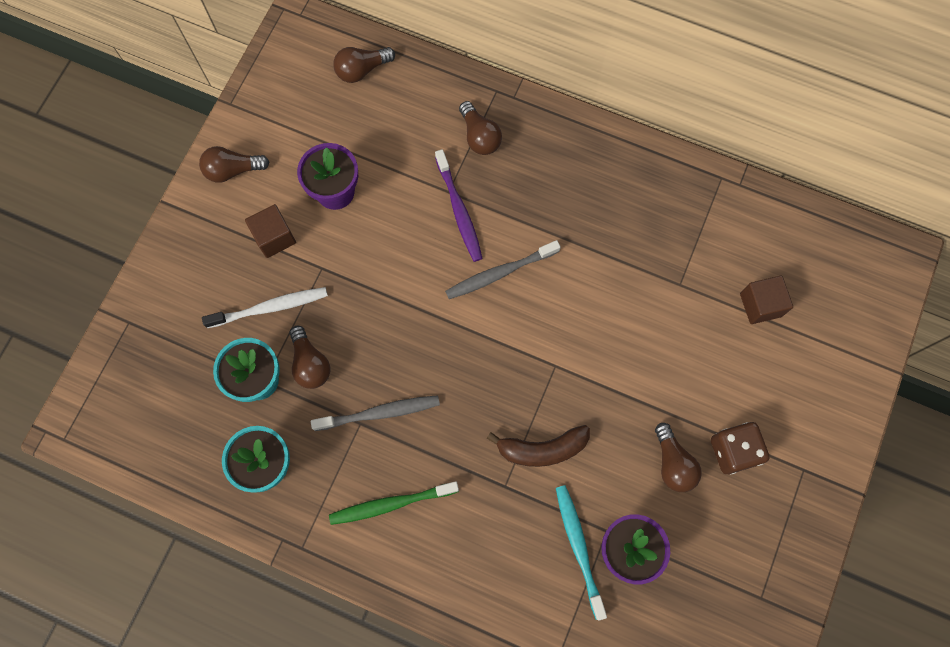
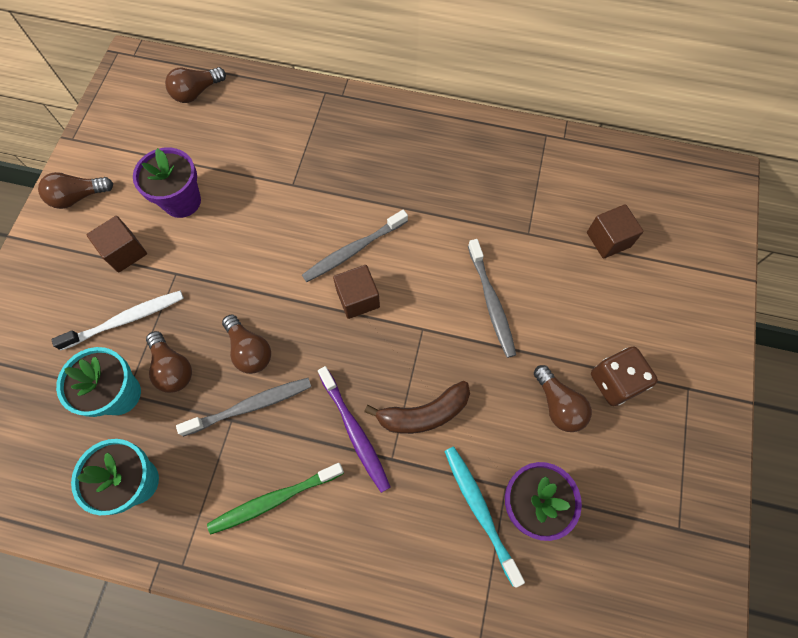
camera: 10 degrees left, 5 degrees down
purple toothbrush [435,149,483,262] -> purple toothbrush moved to [318,366,390,493]
brown light bulb [459,101,502,155] -> brown light bulb moved to [222,314,271,374]
none -> brown cube [333,265,380,319]
none -> grey toothbrush [468,239,516,358]

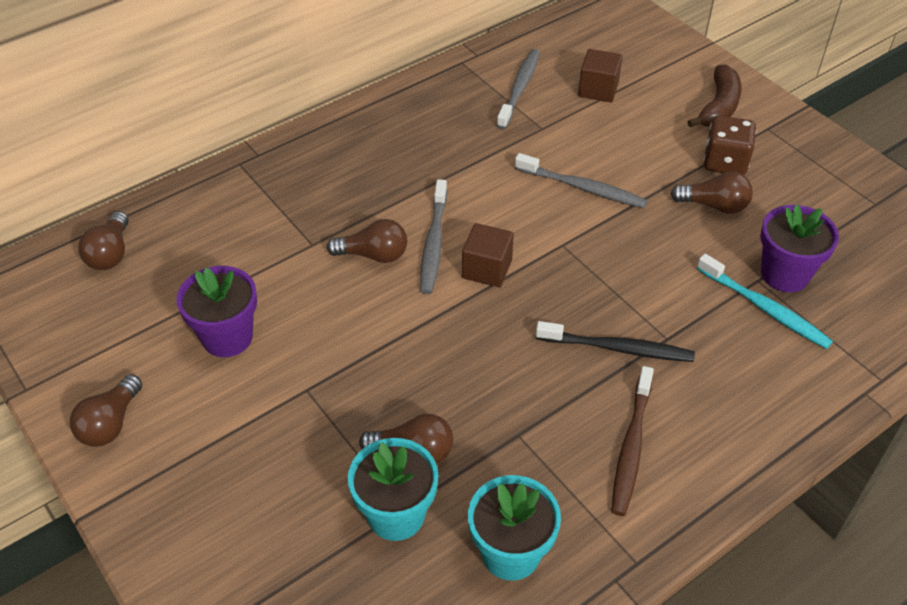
camera: 50 degrees left, 20 degrees down
white toothbrush [51,291,184,351] -> none
brown cube [87,216,147,273] -> none
grey toothbrush [176,378,311,437] -> grey toothbrush moved to [497,49,540,129]
green toothbrush [207,463,344,534] -> brown toothbrush [611,366,654,516]
brown light bulb [222,314,271,374] -> brown light bulb moved to [327,219,407,263]
purple toothbrush [318,366,390,493] -> black toothbrush [536,321,695,362]
brown banana [364,381,470,434] -> brown banana moved to [687,64,742,127]
turquoise toothbrush [444,447,525,588] -> turquoise toothbrush turned 150 degrees counterclockwise [697,254,833,349]

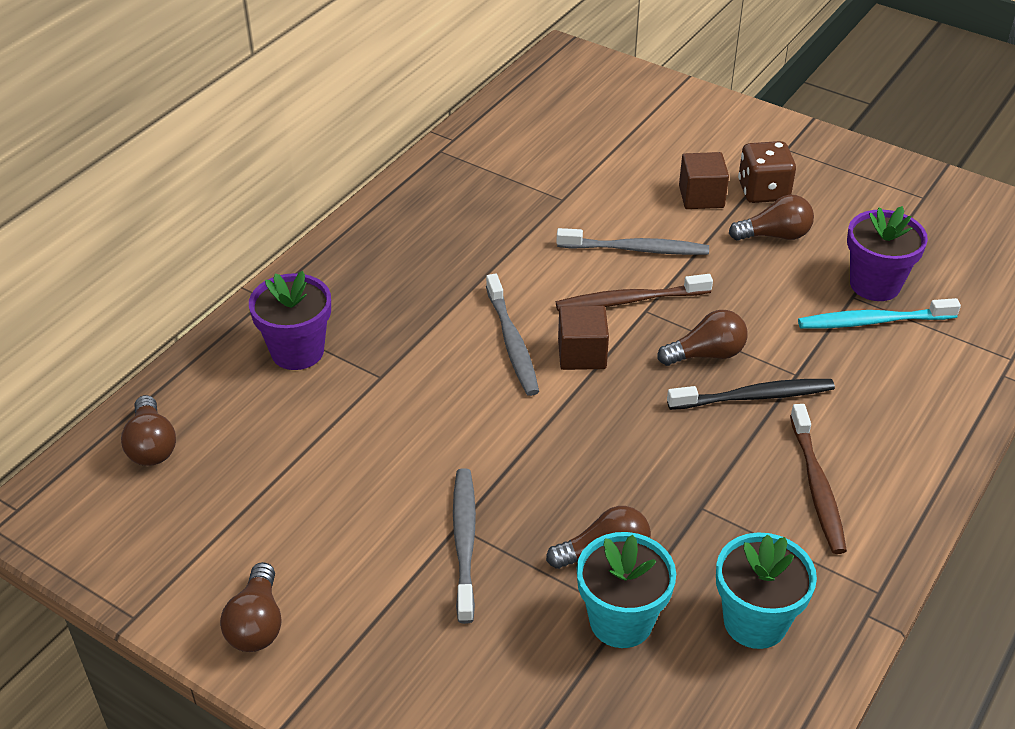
camera: 20 degrees left, 5 degrees down
purple flower pot [176,266,257,357] -> purple flower pot moved to [249,271,331,370]
brown light bulb [327,219,407,263] -> brown light bulb moved to [657,310,747,366]
grey toothbrush [497,49,540,129] -> grey toothbrush moved to [453,468,476,624]
brown cube [578,49,623,102] -> brown cube moved to [679,152,729,209]
brown banana [687,64,742,127] -> none
turquoise toothbrush [697,254,833,349] -> turquoise toothbrush turned 150 degrees clockwise [798,298,961,329]
none -> brown toothbrush [556,274,713,311]

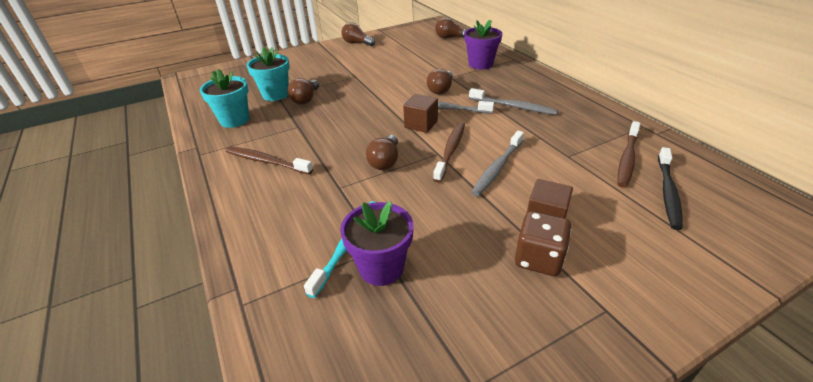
camera: 120 degrees right, 5 degrees down
grey toothbrush [453,468,476,624] -> grey toothbrush moved to [469,88,558,115]
black toothbrush [667,379,835,410] -> black toothbrush moved to [658,147,683,230]
brown light bulb [729,195,814,241] -> brown light bulb moved to [427,69,453,94]
none -> brown toothbrush [618,121,640,188]

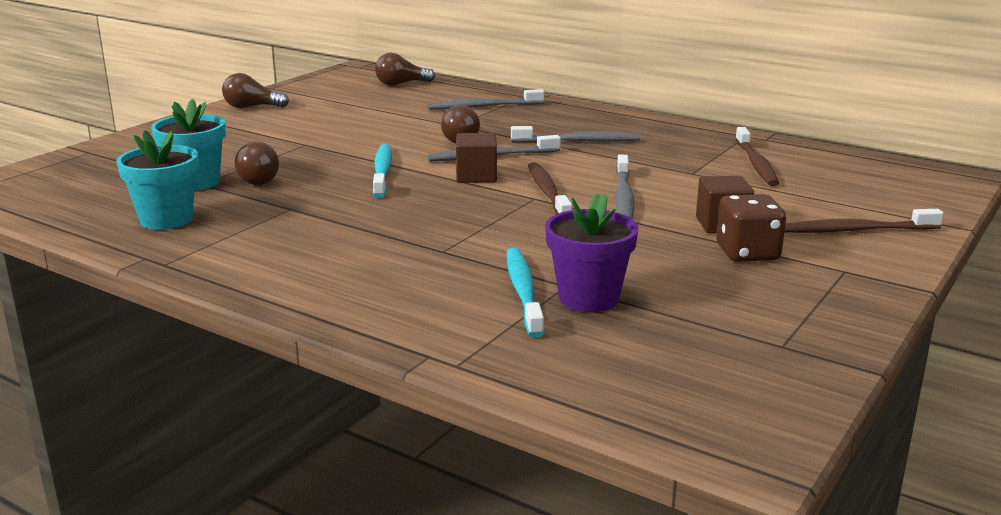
camera: 30 degrees left, 15 degrees down
brown toothbrush [225,147,313,174] -> brown toothbrush moved to [784,209,944,233]
brown light bulb [366,135,398,170] -> none
purple flower pot [464,20,502,70] -> grey toothbrush [428,89,544,110]
black toothbrush [658,147,683,230] -> none
none -> turquoise toothbrush [373,144,392,198]

